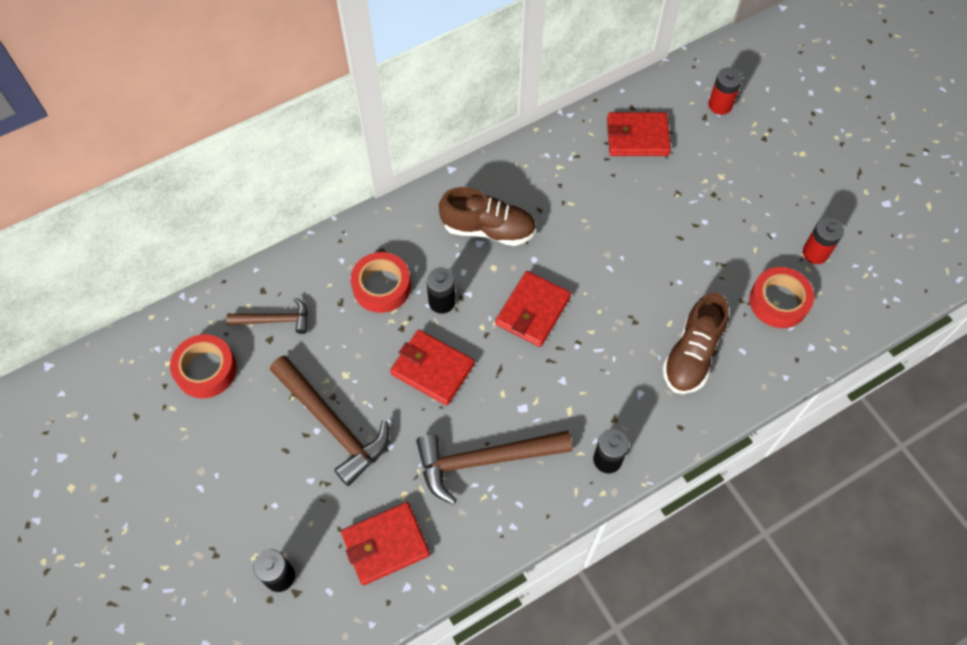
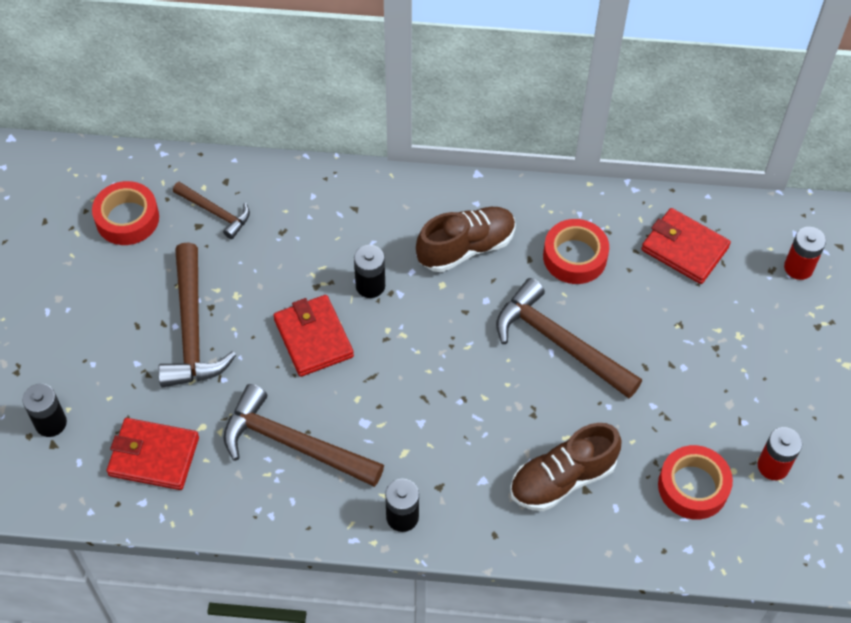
camera: 35 degrees right, 5 degrees down
red tape [351,252,411,313] -> red tape moved to [543,219,609,284]
brown shoe [439,187,536,246] -> brown shoe turned 75 degrees counterclockwise [416,207,516,272]
red wallet [495,271,571,347] -> none
none -> brown hammer [496,278,642,398]

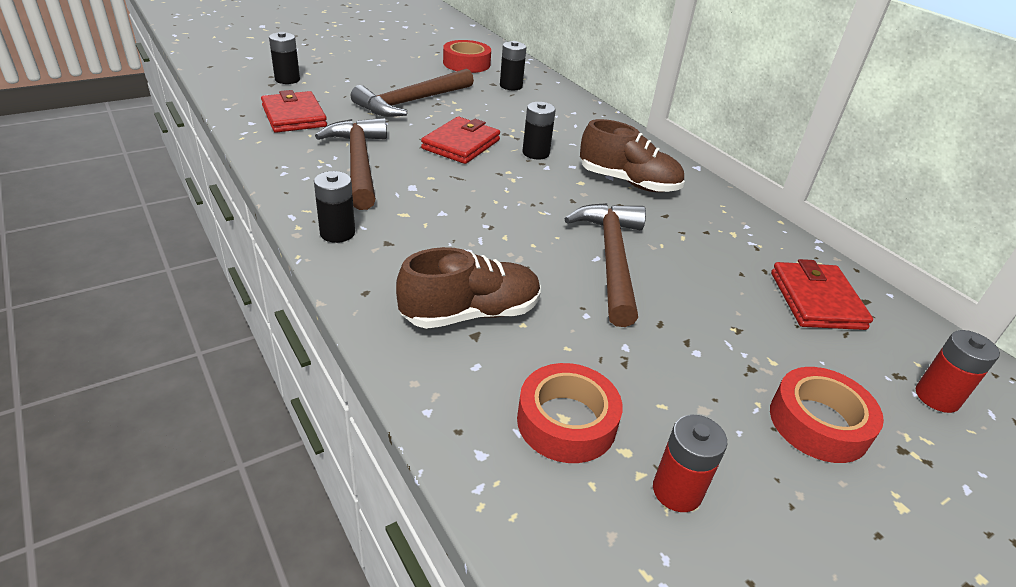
camera: 50 degrees right, 20 degrees down
brown hammer [173,182,250,239] -> black battery [500,41,526,90]
brown shoe [510,423,622,511] -> brown shoe turned 135 degrees clockwise [396,247,541,329]
red tape [543,219,609,284] -> red tape moved to [770,367,884,463]

